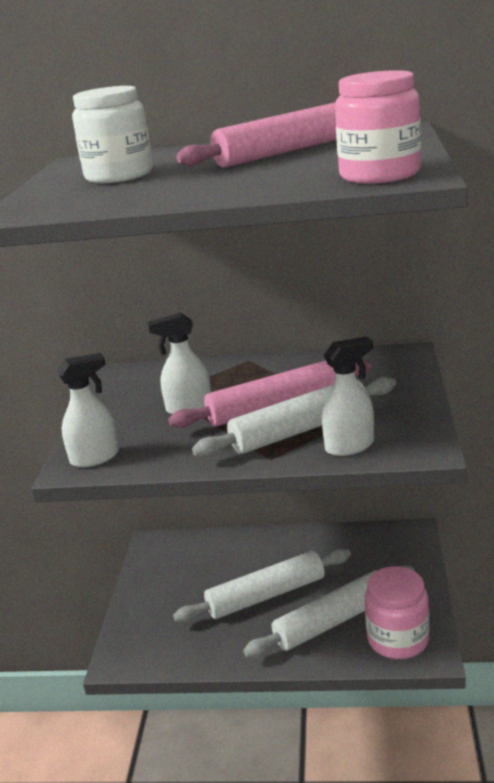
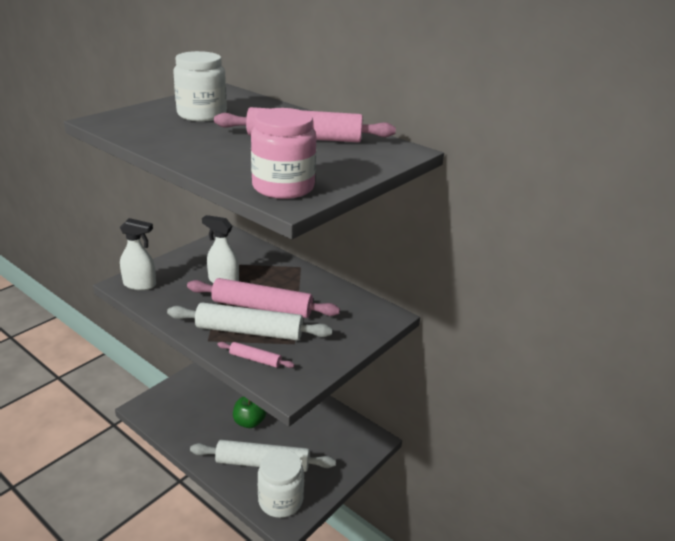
camera: 30 degrees right, 5 degrees up
white rolling pin [173,548,351,623] -> green apple [233,397,266,428]
white spray bottle [322,337,374,456] -> pink rolling pin [217,342,295,368]
pink jar [365,566,429,659] -> white jar [257,449,304,518]

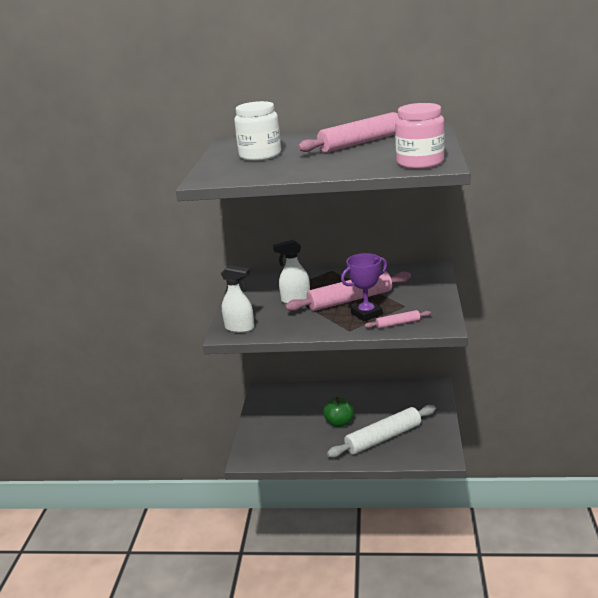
camera: 30 degrees left, 5 degrees down
white spray bottle [120,218,156,290] -> white spray bottle turned 45 degrees clockwise [221,265,255,333]
white rolling pin [167,303,333,340] -> purple trophy [341,253,387,321]
white jar [257,449,304,518] -> none

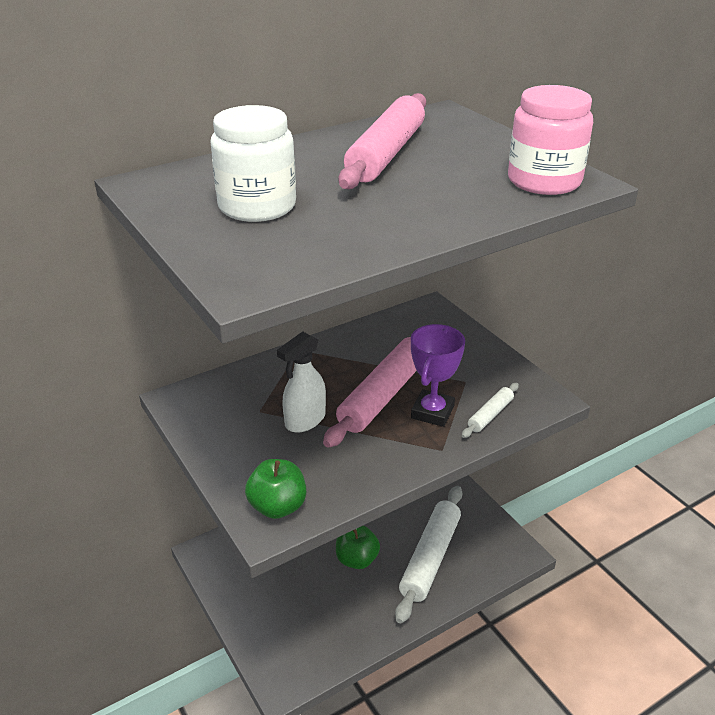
camera: 40 degrees left, 10 degrees up
white spray bottle [221,265,255,333] -> green apple [245,459,306,519]
pink rolling pin [364,310,431,329] -> white rolling pin [462,383,519,438]

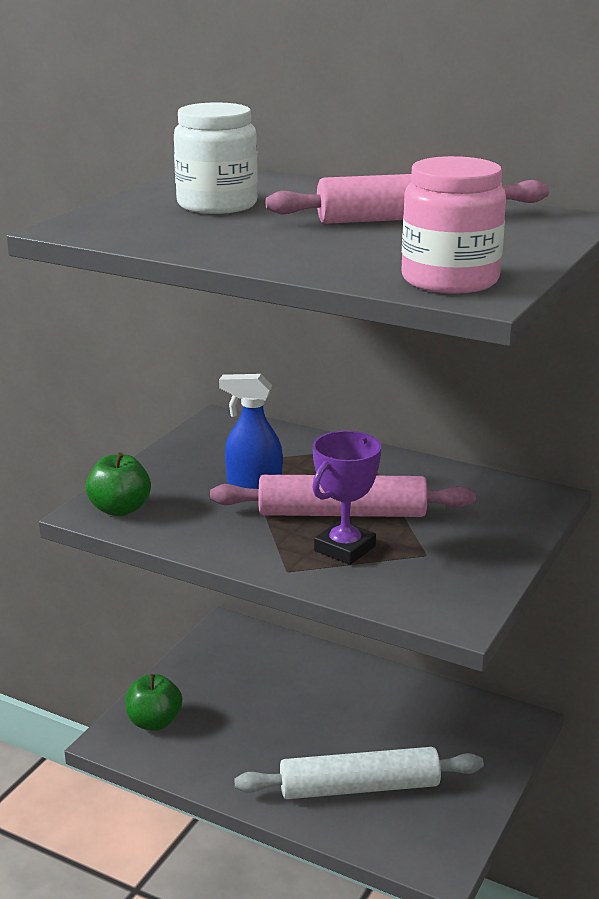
camera: 60 degrees right, 10 degrees down
white spray bottle [277,331,326,432] -> blue spray bottle [219,374,283,489]
green apple [336,525,380,569] -> green apple moved to [125,674,182,731]
purple trophy [411,324,465,427] -> purple trophy turned 45 degrees counterclockwise [312,431,381,565]
white rolling pin [462,383,519,438] -> none

